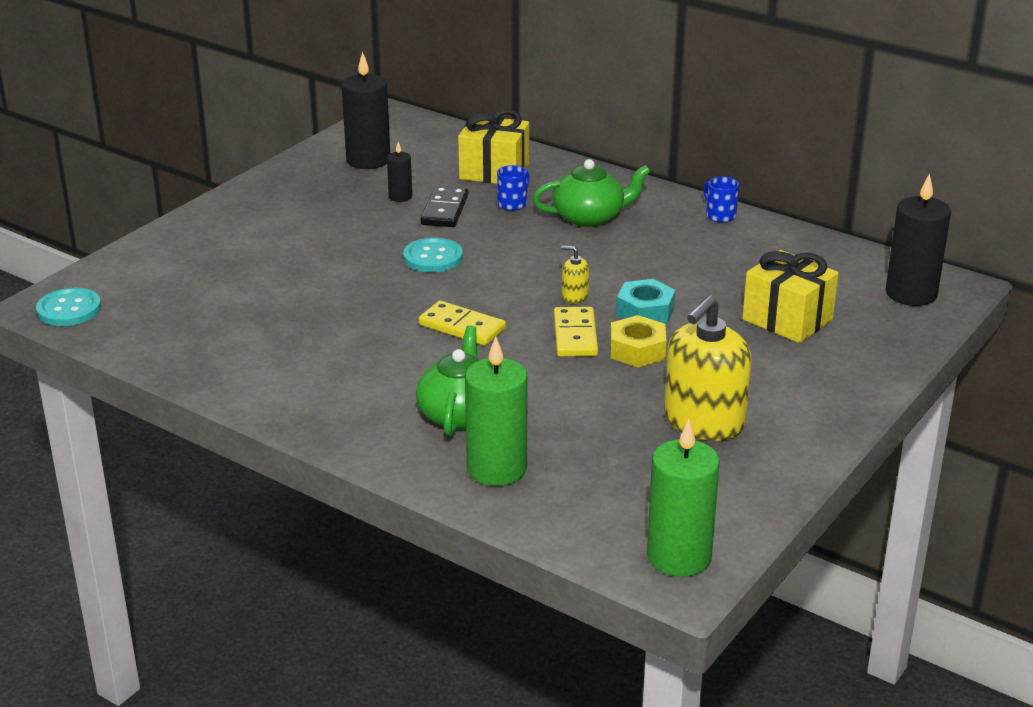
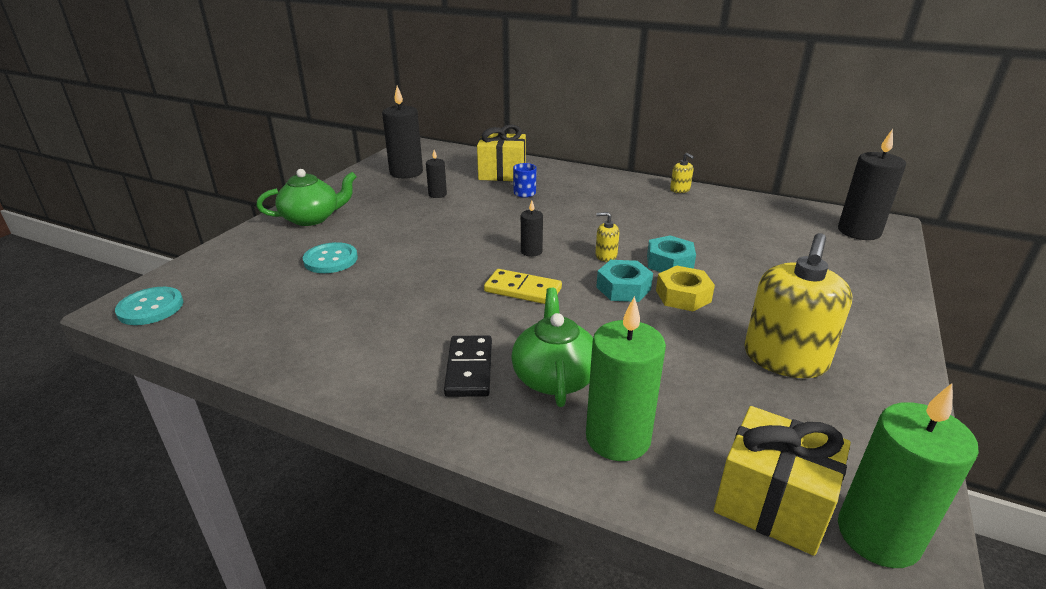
camera: 10 degrees left, 0 degrees up
turquoise button [403,237,463,273] -> turquoise button moved to [303,242,358,273]
black domino [421,186,468,227] -> black domino moved to [444,335,492,397]
green teapot [533,159,651,227] -> green teapot moved to [256,169,357,226]
yellow domino [554,307,598,357] -> turquoise nut [596,260,653,302]
blue mug [703,177,739,222] -> yellow soap dispenser [670,153,694,193]
yellow gift [742,250,839,343] -> yellow gift moved to [714,406,851,556]
none -> black candle [521,201,543,257]

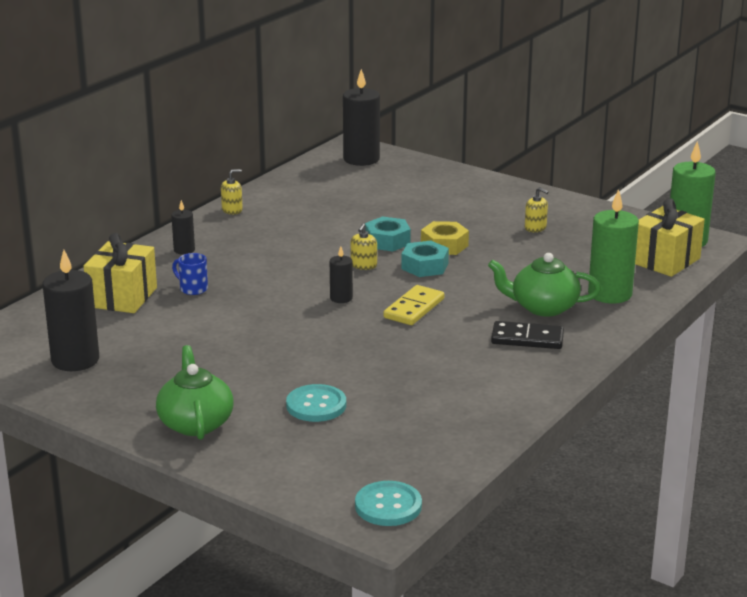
camera: 80 degrees left, 5 degrees down
black candle [426,150,447,198] -> black candle moved to [171,200,195,255]
yellow soap dispenser [744,233,853,378] -> yellow soap dispenser [525,187,549,232], size x0.43

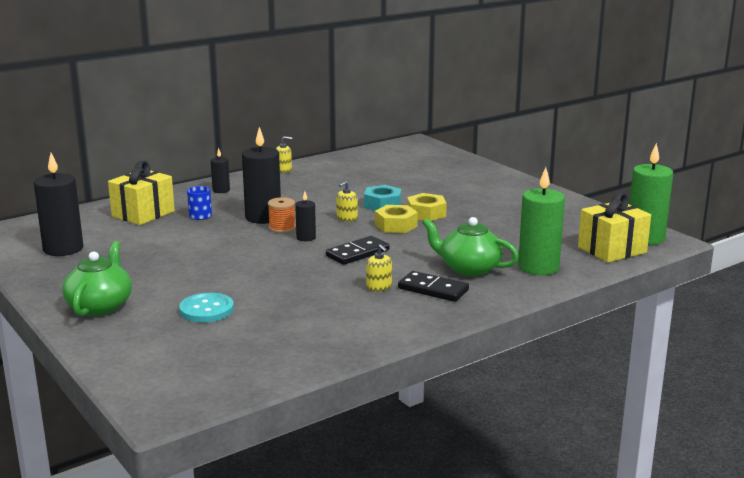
camera: 20 degrees right, 5 degrees down
black candle [343,69,380,166] -> black candle moved to [242,127,281,224]
turquoise button [355,481,422,526] -> none
yellow domino [383,285,444,325] -> black domino [326,236,389,265]
turquoise nut [401,241,449,277] -> yellow nut [375,205,418,233]
yellow soap dispenser [525,187,549,232] -> yellow soap dispenser moved to [366,244,392,292]
none -> orange spool [268,197,296,233]

